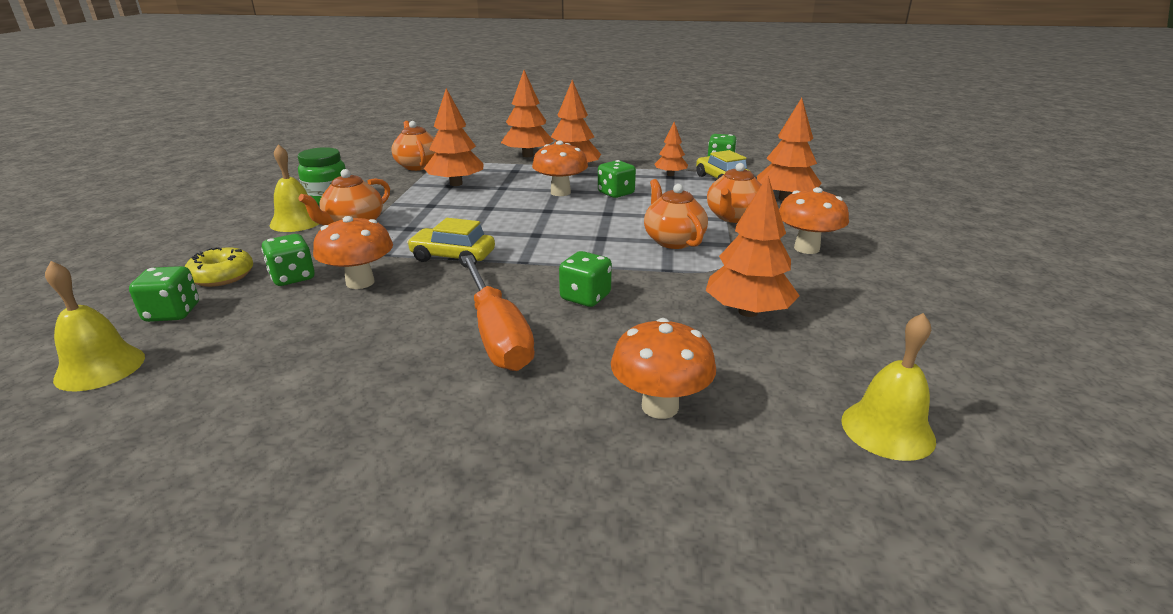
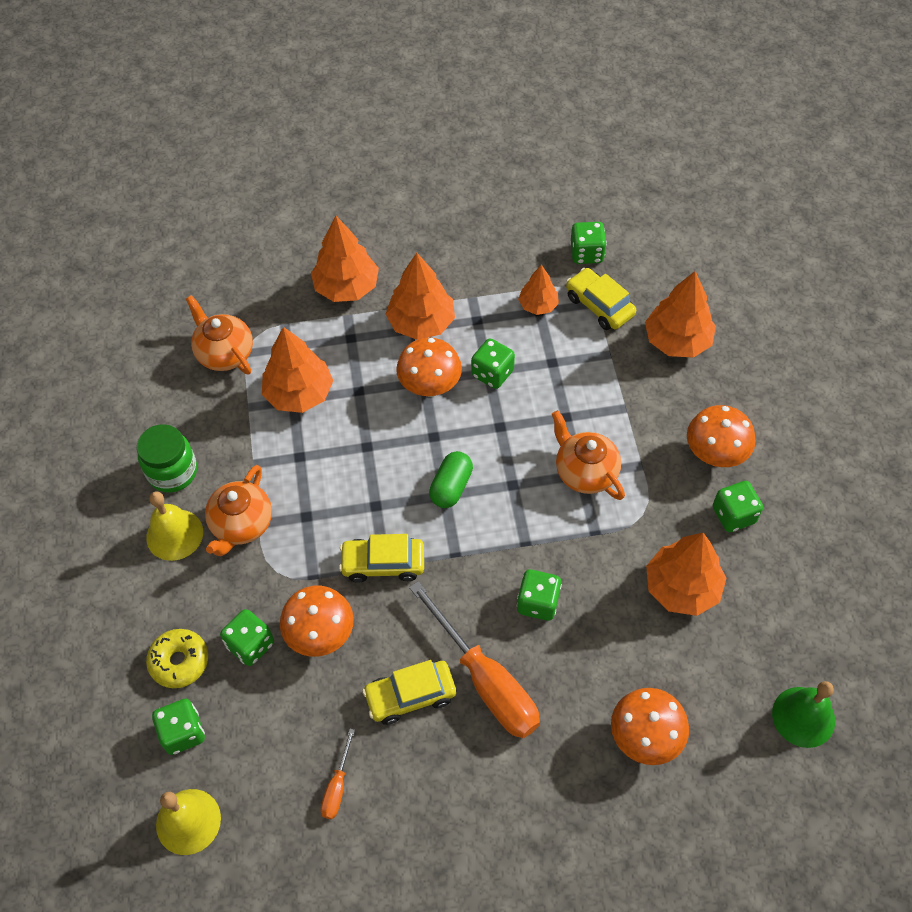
camera: 15 degrees left, 30 degrees up
orange teapot [707,163,761,223] -> none
yellow bell [841,313,936,461] -> green bell [772,681,835,748]
none -> orange screwdriver [321,729,355,819]
none -> yellow car [362,660,456,725]
none -> green capsule [429,451,473,508]
none -> green dice [713,481,763,532]

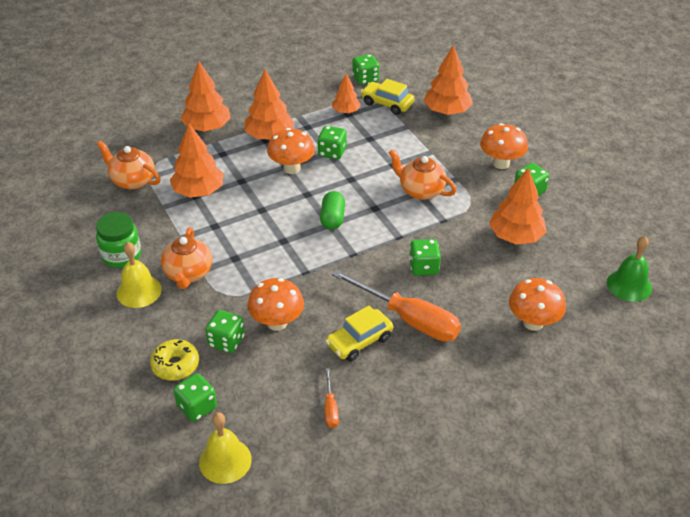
camera: 20 degrees left, 15 degrees down
yellow car [339,534,424,583] -> none

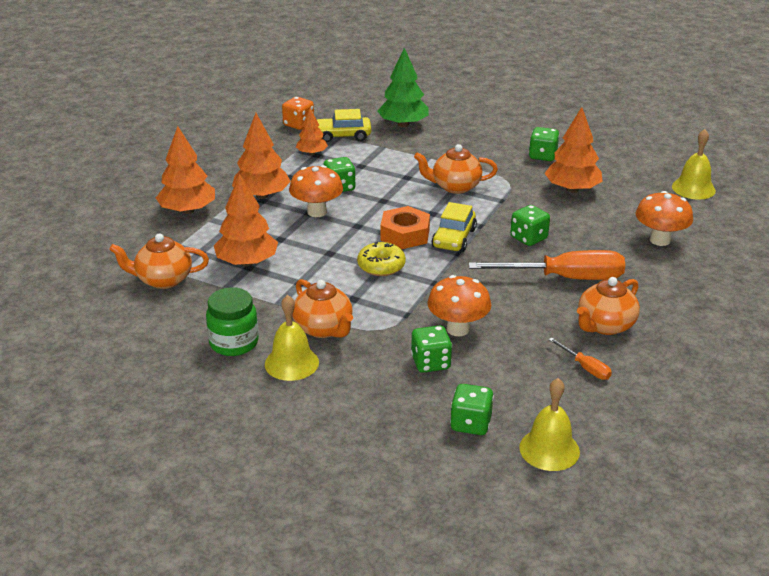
camera: 35 degrees left, 10 degrees down
yellow donut [150,339,199,381] -> yellow donut moved to [357,242,406,276]
green capsule [320,191,345,230] -> orange nut [380,206,430,249]
yellow car [325,305,393,361] -> yellow car moved to [431,202,477,252]
green dice [352,54,379,85] -> orange dice [282,97,314,130]
orange tree [424,45,473,115] -> green tree [378,48,429,127]
orange mushroom [480,123,528,169] -> none
green bell [607,236,652,302] -> yellow bell [672,129,716,200]
none -> orange teapot [577,277,640,335]

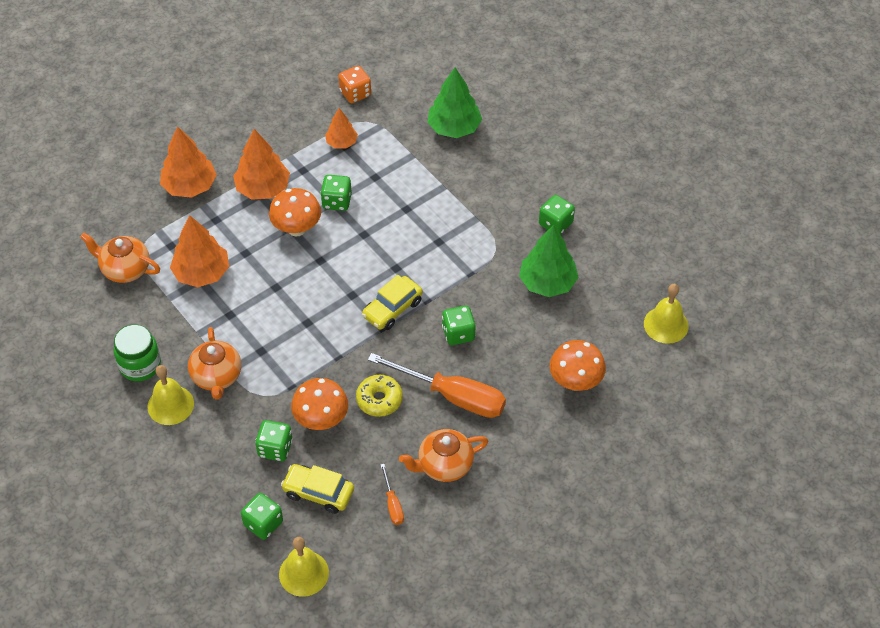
camera: 25 degrees right, 20 degrees up
yellow car [317,109,371,143] -> yellow car moved to [281,464,354,514]
yellow donut [357,242,406,276] -> yellow donut moved to [356,375,403,417]
orange nut [380,206,430,249] -> none
orange teapot [414,144,498,194] -> none
orange tree [544,107,603,193] -> green tree [519,225,579,297]

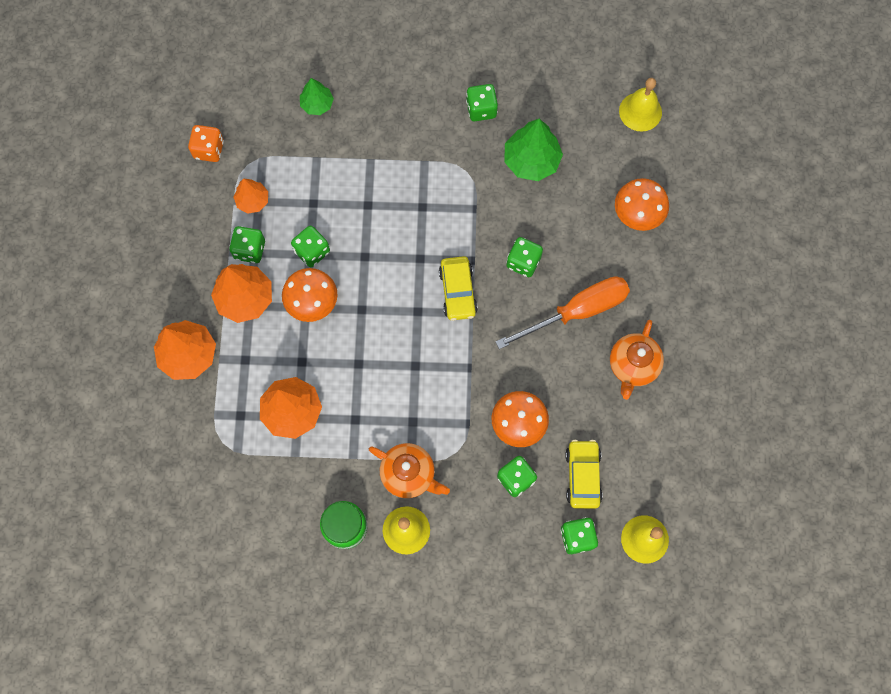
camera: 50 degrees left, 20 degrees up
orange teapot [80,233,160,283] -> none
yellow car [281,464,354,514] -> yellow car turned 120 degrees clockwise [565,440,603,509]
yellow donut [356,375,403,417] -> none
orange screwdriver [380,464,404,525] -> none
green tree [427,67,482,138] -> green tree [300,78,334,115], size x0.59
none -> green dice [229,226,265,263]

